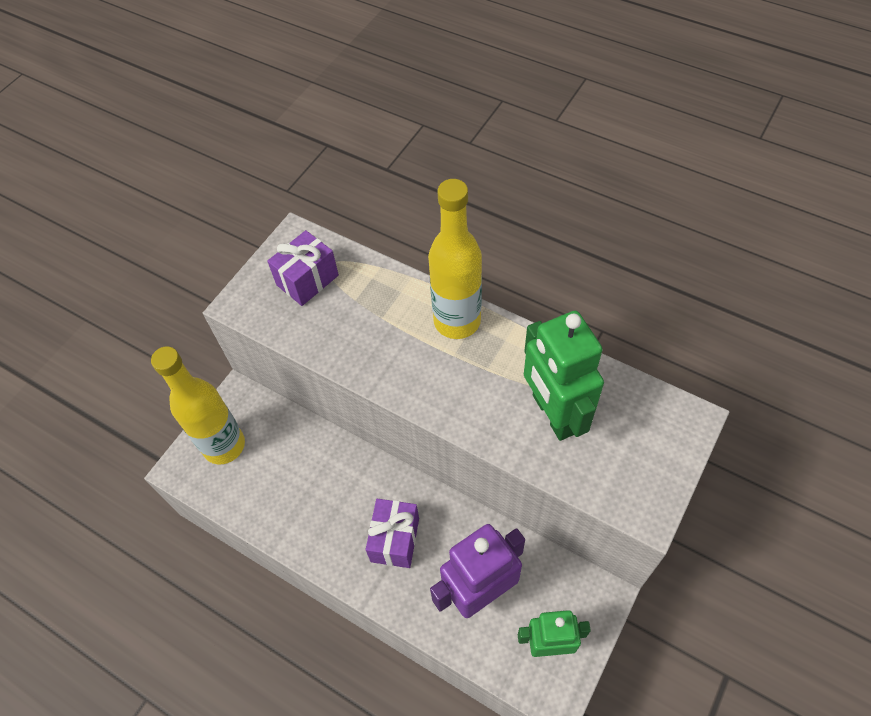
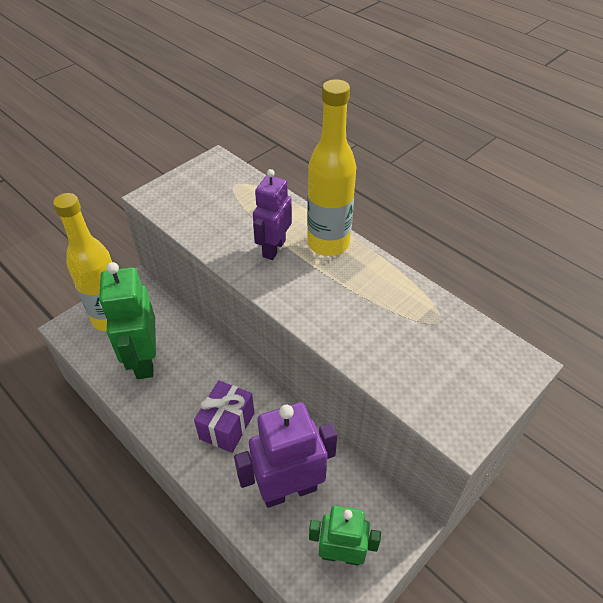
camera: 10 degrees right, 10 degrees down
purple gift [267,230,339,306] -> none
green robot [524,311,604,441] -> green robot moved to [99,262,156,379]
none -> purple robot [253,169,292,260]

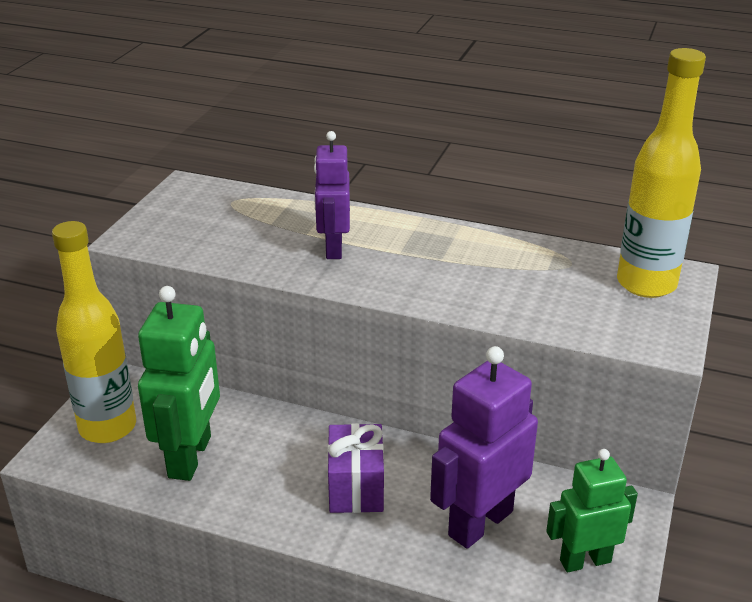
camera: 25 degrees left, 15 degrees down
green robot [99,262,156,379] -> green robot turned 135 degrees counterclockwise [138,286,220,481]
yellow bottle [307,79,356,256] -> yellow bottle moved to [617,48,706,298]

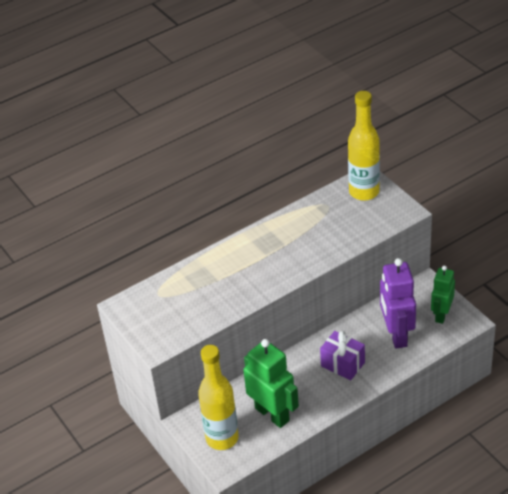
camera: 50 degrees left, 10 degrees up
purple robot [314,131,350,259] -> none

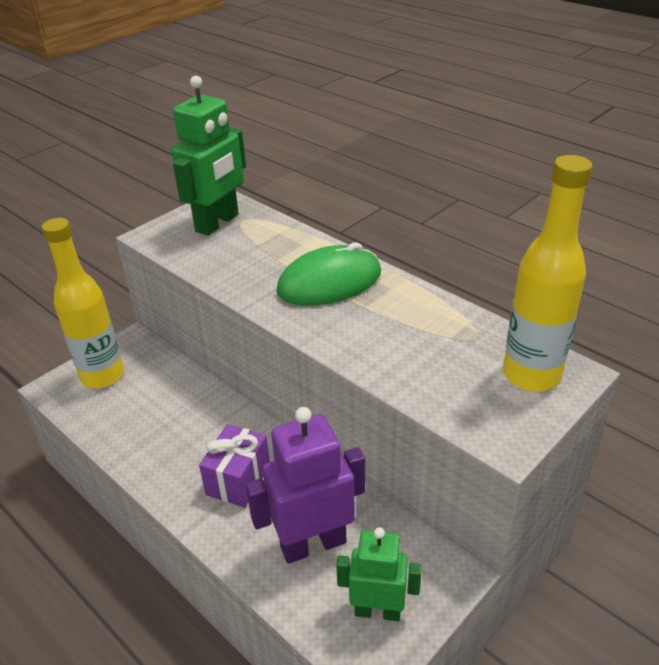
camera: 75 degrees right, 5 degrees down
green robot [243,339,299,428] -> green robot moved to [171,76,246,236]
none -> green mouse [276,242,381,306]

